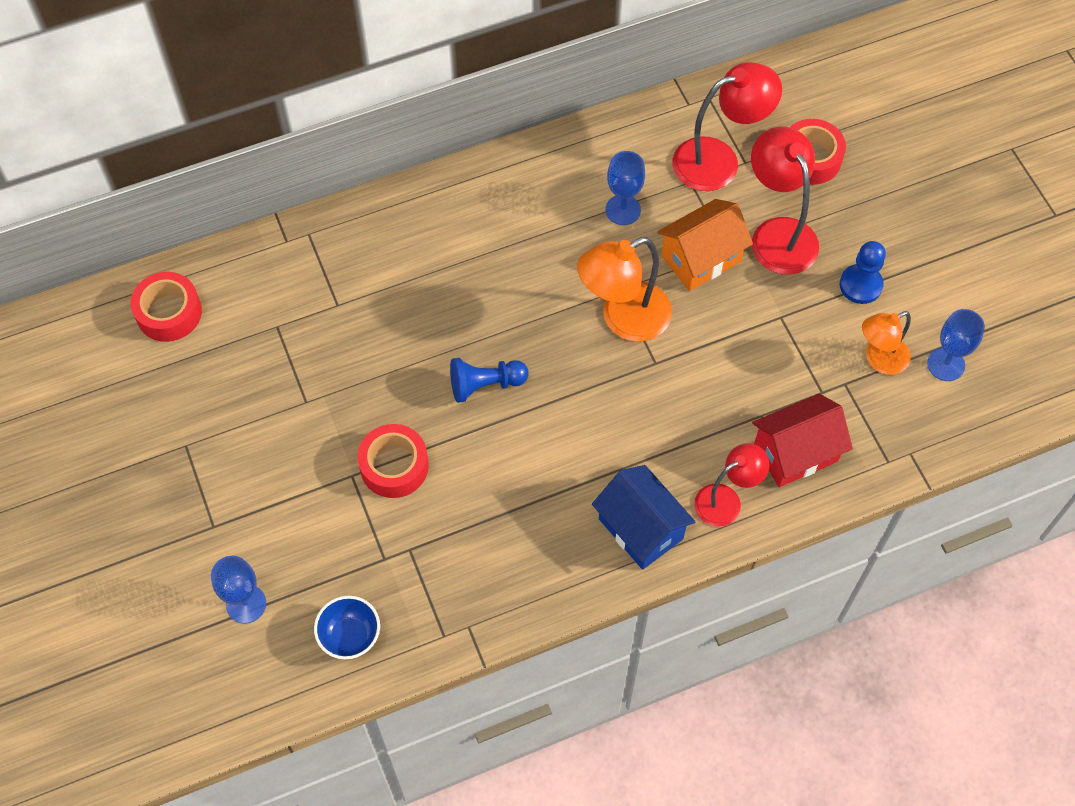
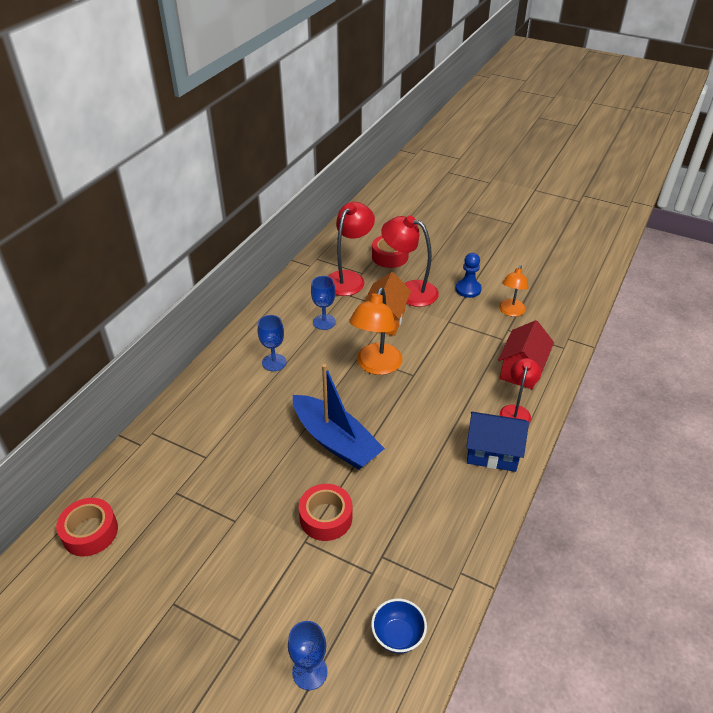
camera: 40 degrees left, 20 degrees down
blue pawn [450,358,529,403] -> blue boat [293,364,385,470]
blue goblet [927,309,985,381] -> blue goblet moved to [258,315,286,371]

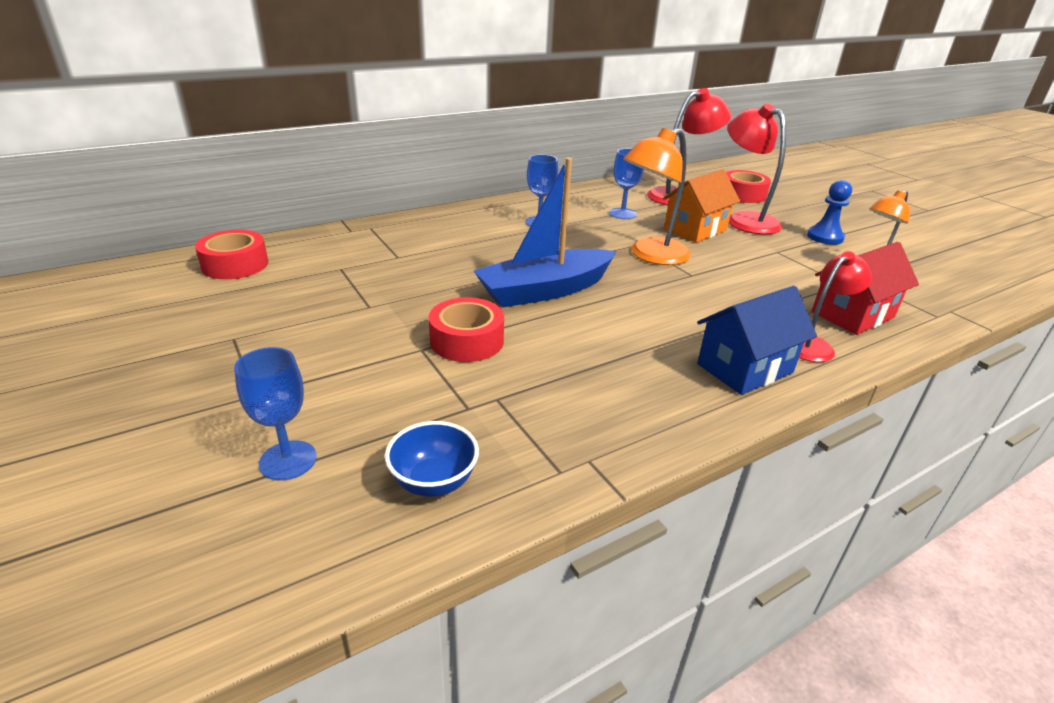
camera: 30 degrees right, 10 degrees down
blue boat [293,364,385,470] -> blue boat turned 75 degrees clockwise [474,158,617,308]
blue house [466,412,529,472] -> blue house turned 75 degrees counterclockwise [697,286,817,395]

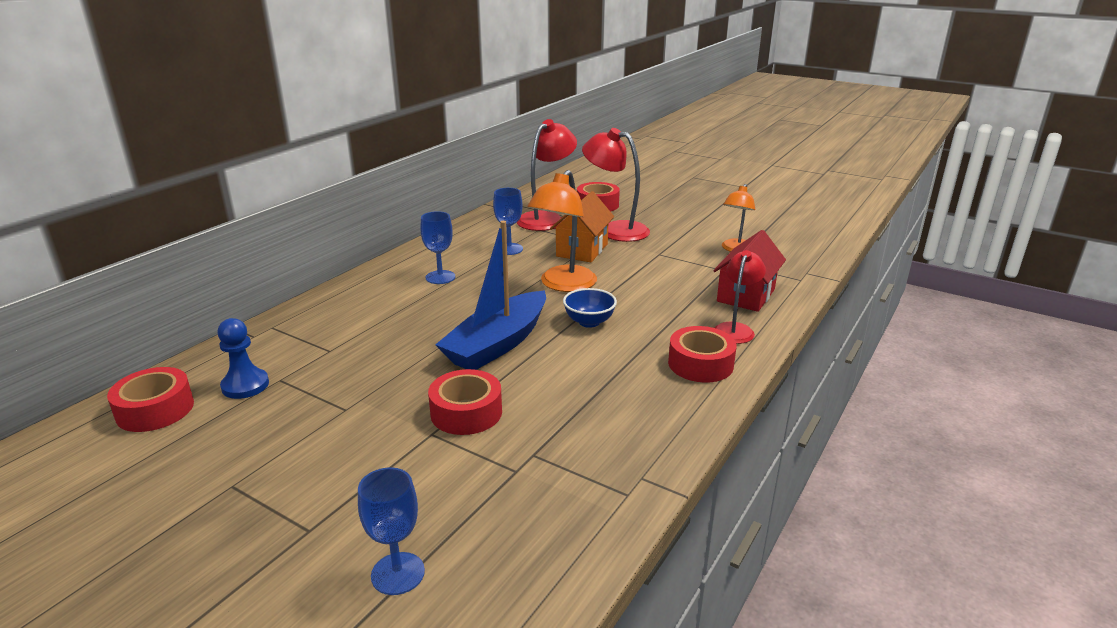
camera: 25 degrees left, 5 degrees down
blue bowl [385,421,479,497] -> blue bowl moved to [563,288,617,328]
blue house [697,286,817,395] -> red tape [668,326,737,382]
blue pawn [807,180,852,245] -> blue pawn moved to [217,318,269,399]

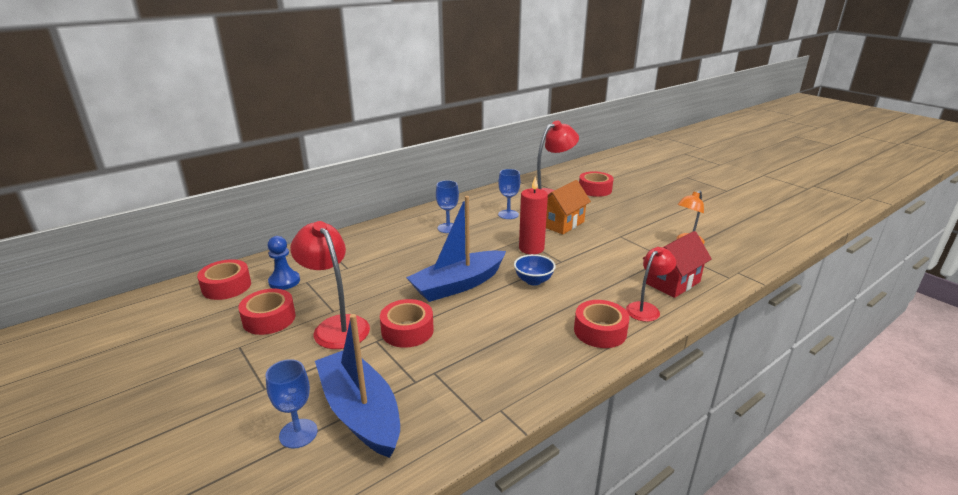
camera: 20 degrees right, 0 degrees up
orange lamp [527,170,597,292] -> red candle [519,176,548,254]
red lamp [582,128,650,242] -> red lamp moved to [290,221,370,349]
none -> red tape [238,289,296,335]
none -> blue boat [315,314,400,458]

